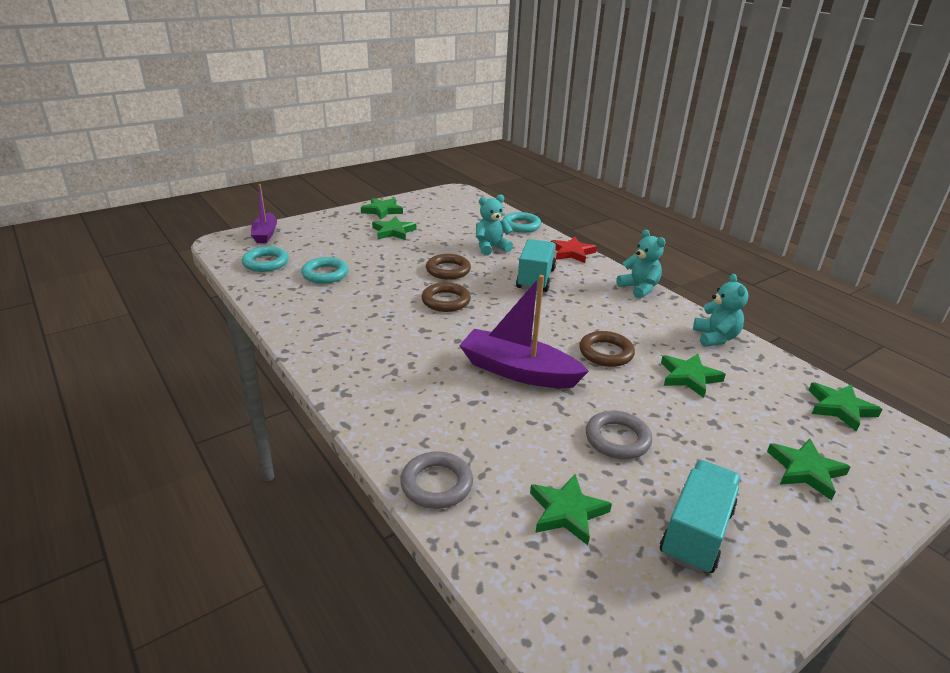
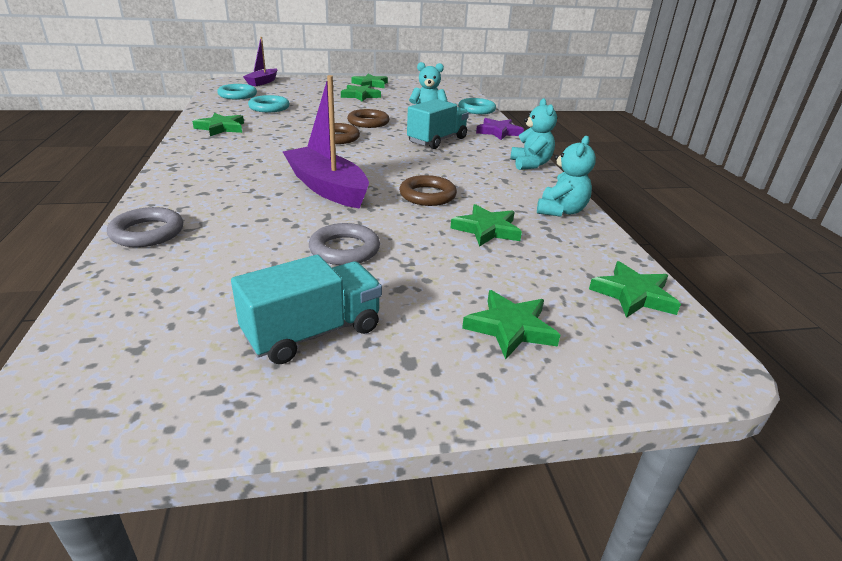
camera: 25 degrees right, 0 degrees up
green star [530,474,612,545] -> green star moved to [192,113,244,136]
red star [551,237,597,263] -> purple star [476,118,524,140]

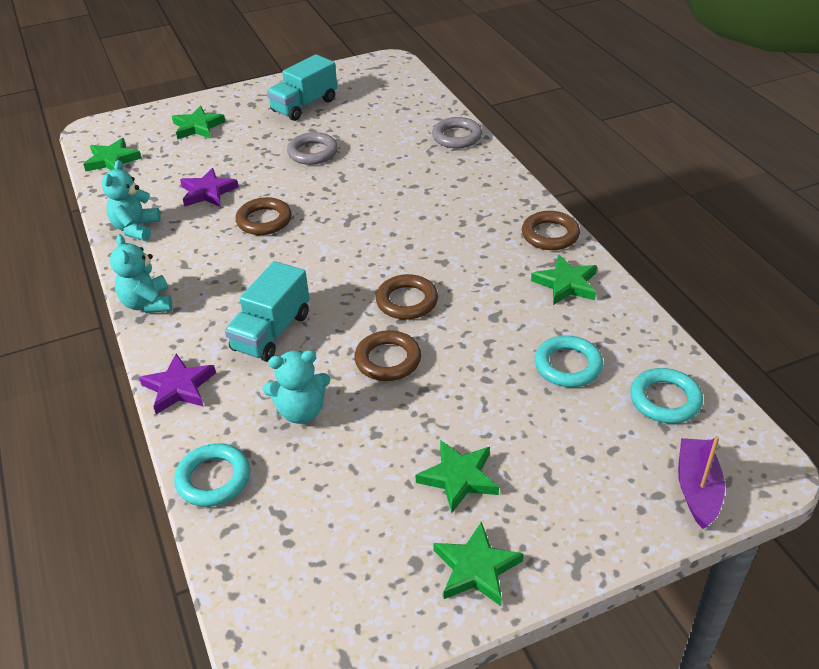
camera: 170 degrees right, 10 degrees up
purple boat [283,75,369,208] -> none
green star [450,204,522,247] -> purple star [180,168,239,207]
none -> brown ring [522,211,580,250]

